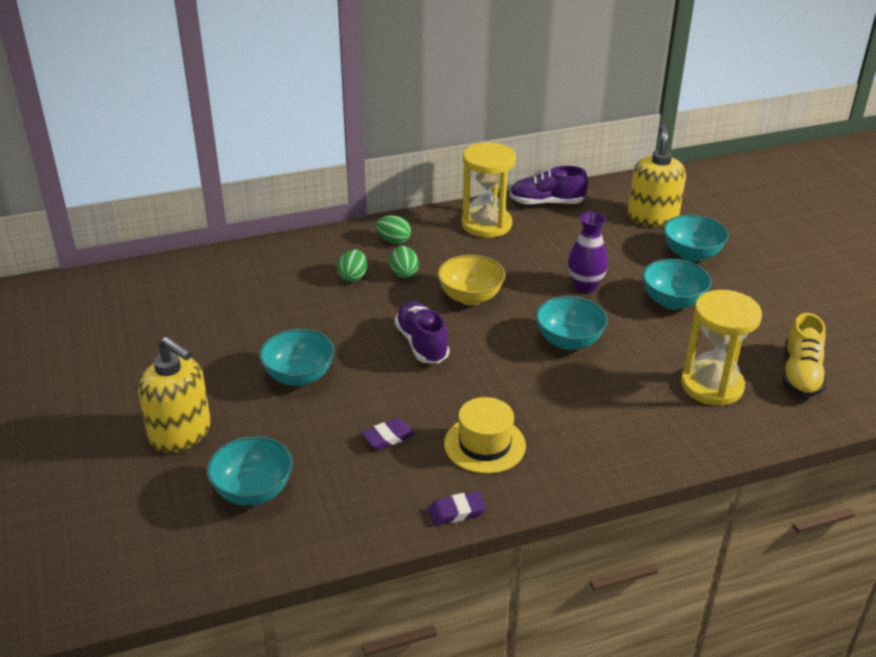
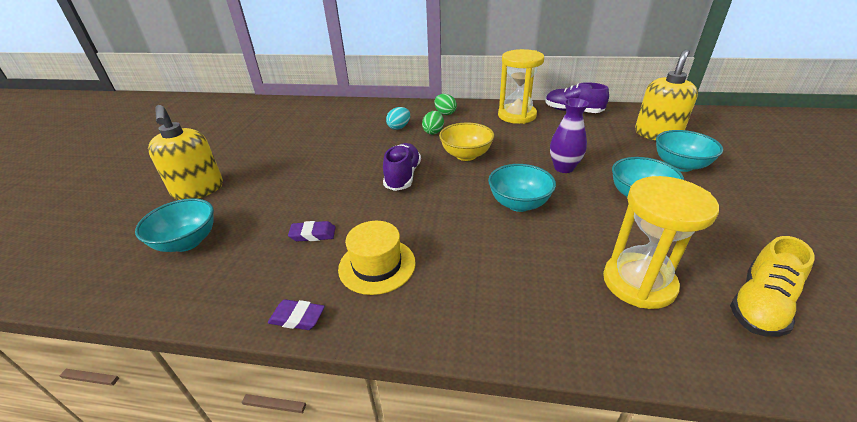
camera: 30 degrees right, 0 degrees up
turquoise bowl [259,329,335,386] -> none
green egg [337,249,367,282] -> turquoise egg [386,107,410,130]

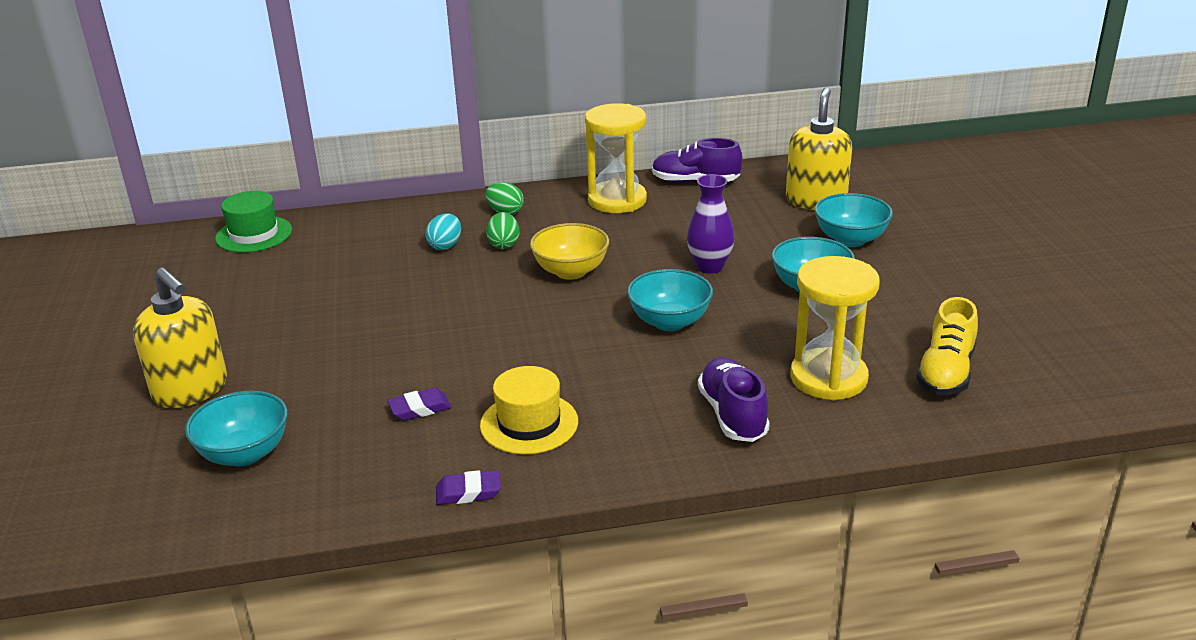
camera: 20 degrees left, 5 degrees down
purple shoe [383,143,421,191] -> purple shoe moved to [698,357,770,442]
none -> green hat [215,191,292,253]

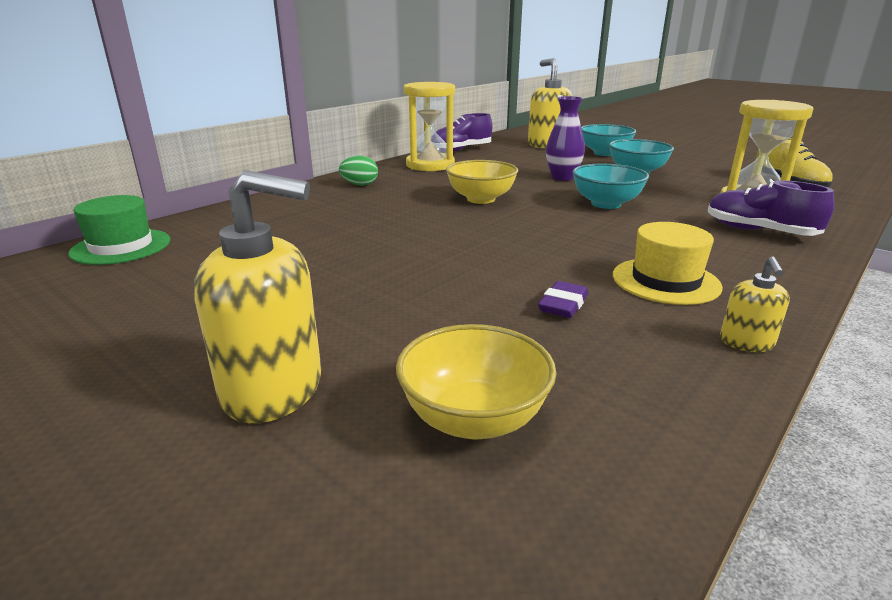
camera: 40 degrees left, 5 degrees down
turquoise bowl [185,391,288,466] -> yellow bowl [396,324,556,440]
turquoise egg [425,214,461,250] -> none
purple eraser [436,470,501,505] -> yellow soap dispenser [720,257,790,352]
green egg [486,212,519,249] -> none

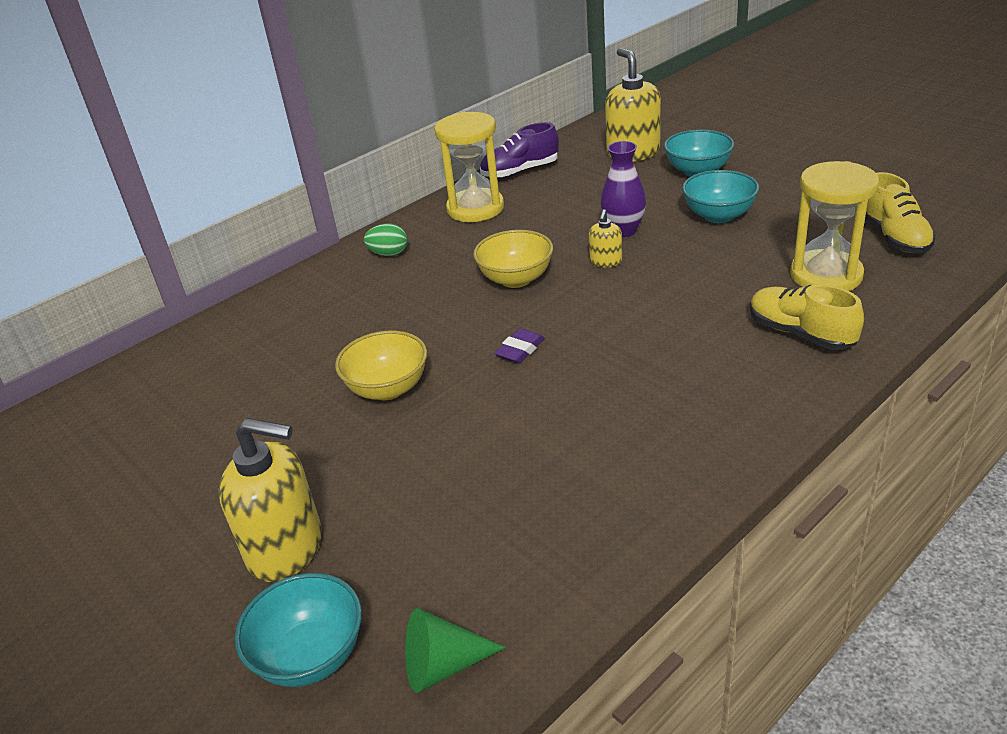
camera: 10 degrees right, 10 degrees up
green hat [68,195,170,265] -> none
yellow bowl [396,324,556,440] -> yellow bowl moved to [335,330,427,400]
purple eraser [538,281,588,318] -> purple eraser moved to [494,328,545,363]
turquoise bowl [573,164,649,209] -> turquoise bowl moved to [235,573,362,687]
yellow hat [613,222,723,305] -> none
purple shoe [708,180,835,236] -> yellow shoe [750,284,864,350]
yellow soap dispenser [720,257,790,352] -> yellow soap dispenser moved to [589,209,622,267]
none -> green cone [405,608,506,693]

